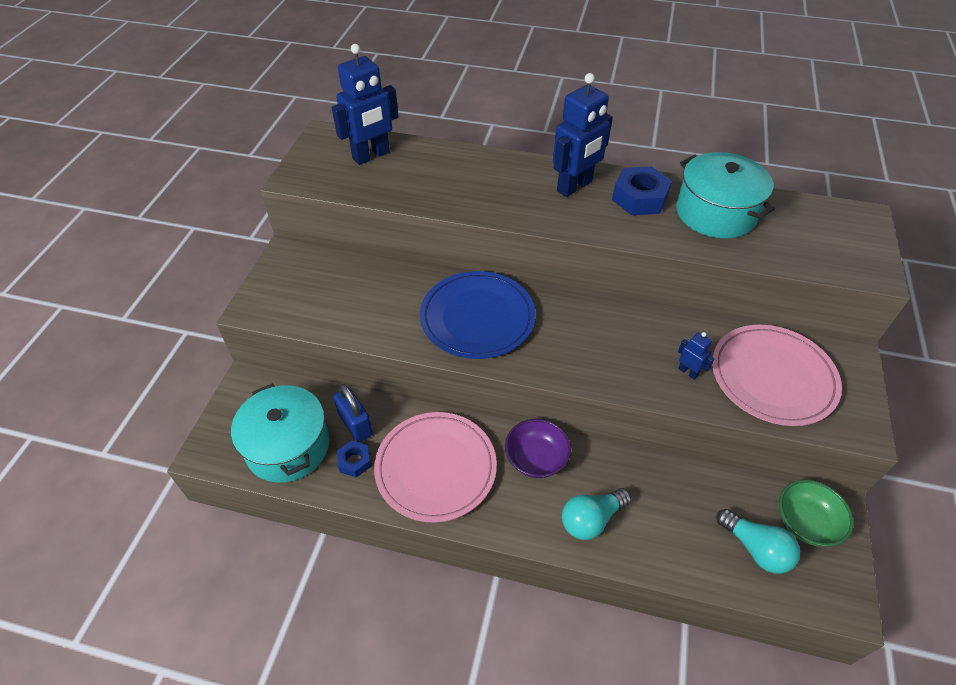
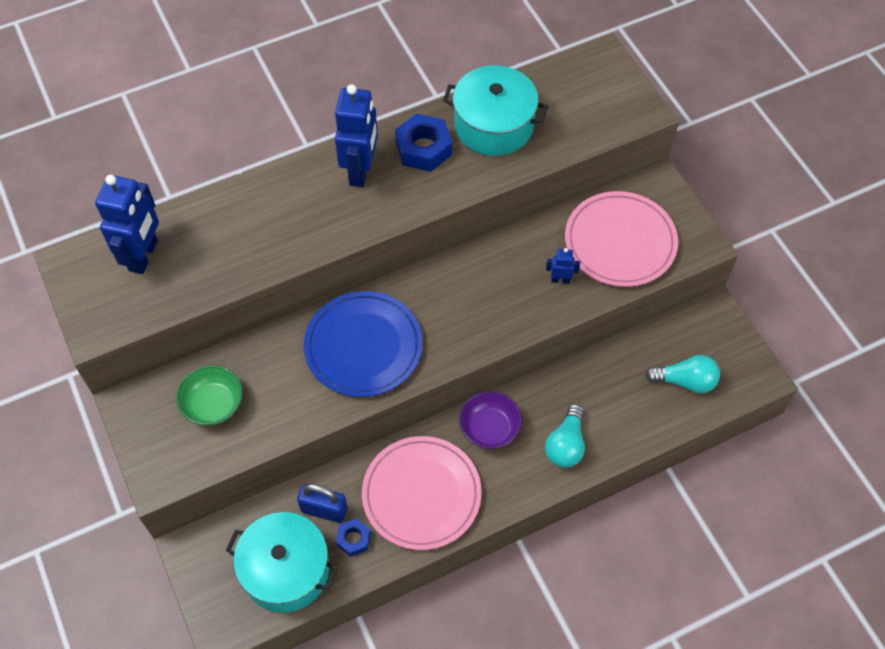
camera: 40 degrees left, 10 degrees up
green bowl [779,480,854,547] -> green bowl moved to [176,365,243,426]

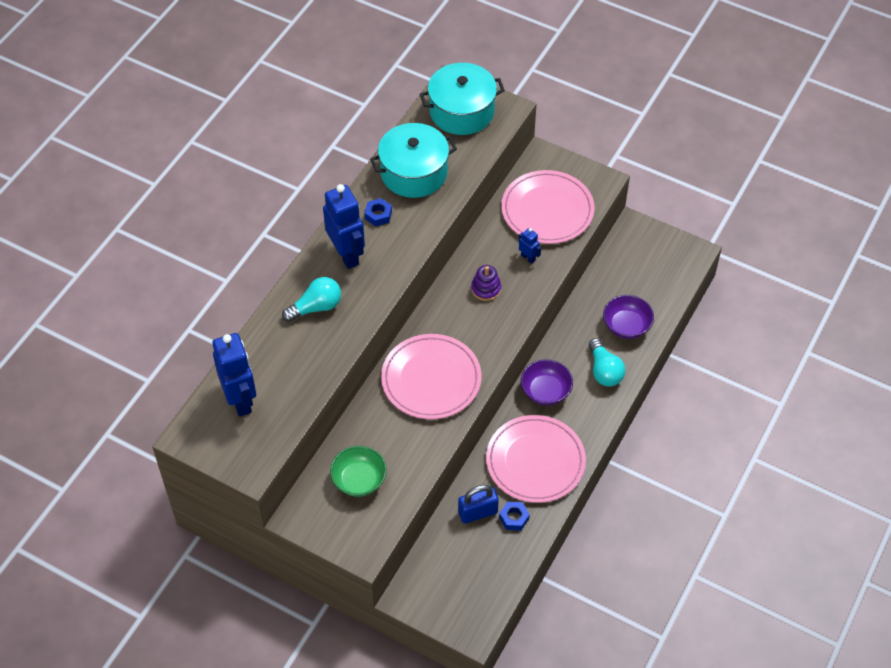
camera: 35 degrees left, 5 degrees down
turquoise pot [226,512,338,613] -> turquoise pot moved to [420,63,505,135]
blue plate [304,291,423,397] -> pink plate [381,334,481,419]
blue nut [395,114,452,172] -> blue nut [365,198,392,226], size x0.58
blue robot [546,248,580,284] -> blue robot turned 75 degrees clockwise [519,228,541,264]
turquoise light bulb [645,355,720,393] -> turquoise light bulb moved to [282,277,341,322]
none -> purple stacking toy [471,265,501,301]
none -> purple bowl [603,295,654,339]

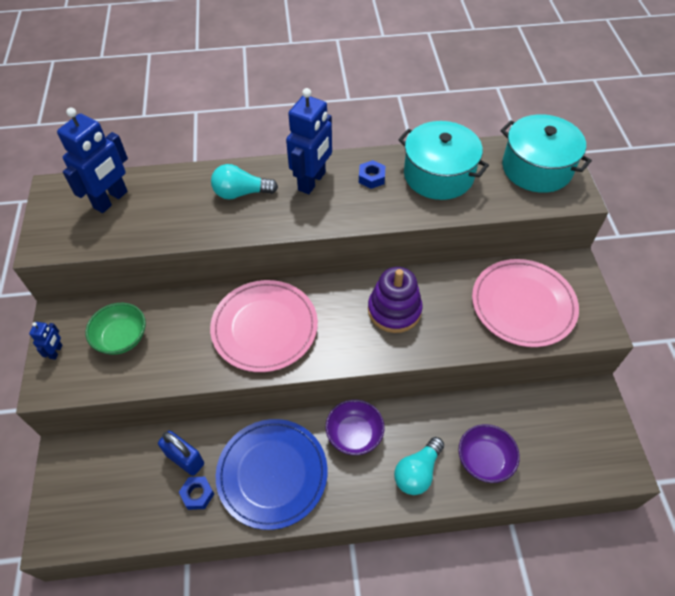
camera: 55 degrees right, 0 degrees up
turquoise light bulb [282,277,341,322] -> turquoise light bulb turned 150 degrees clockwise [211,164,278,199]
purple stacking toy [471,265,501,301] -> purple stacking toy [368,267,423,333], size x1.65
pink plate [486,415,586,503] -> blue plate [216,419,328,530]
blue robot [519,228,541,264] -> blue robot moved to [29,322,62,360]

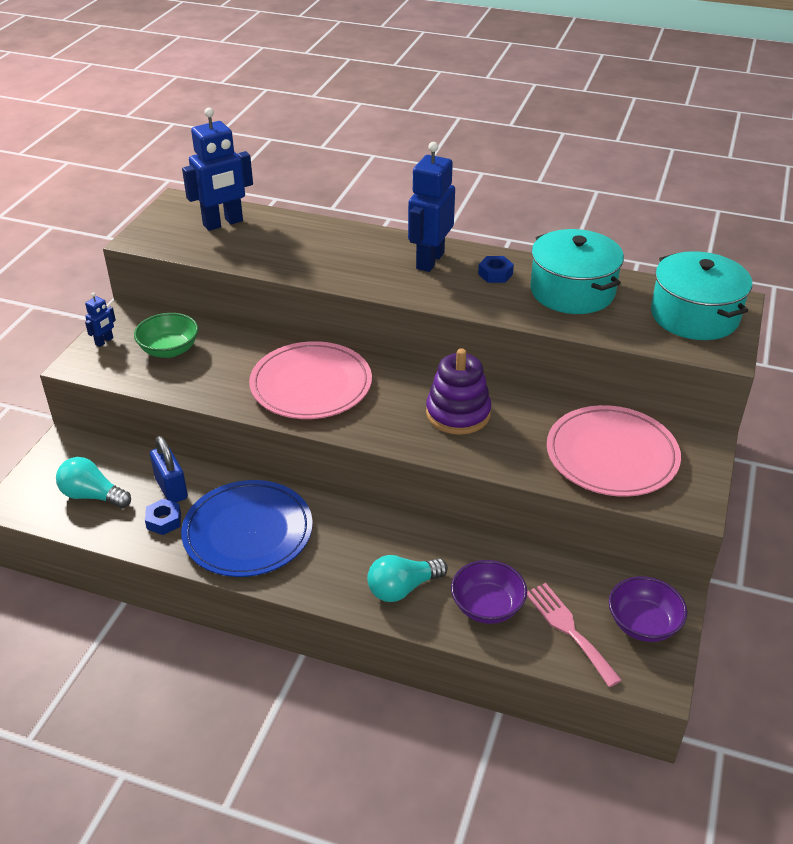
camera: 25 degrees right, 15 degrees down
turquoise light bulb [211,164,278,199] -> turquoise light bulb moved to [56,457,131,508]
blue robot [286,88,332,194] -> blue robot turned 150 degrees clockwise [408,142,455,272]
purple bowl [326,399,385,455] -> purple bowl moved to [609,576,687,642]
none -> pink fork [527,583,622,687]

